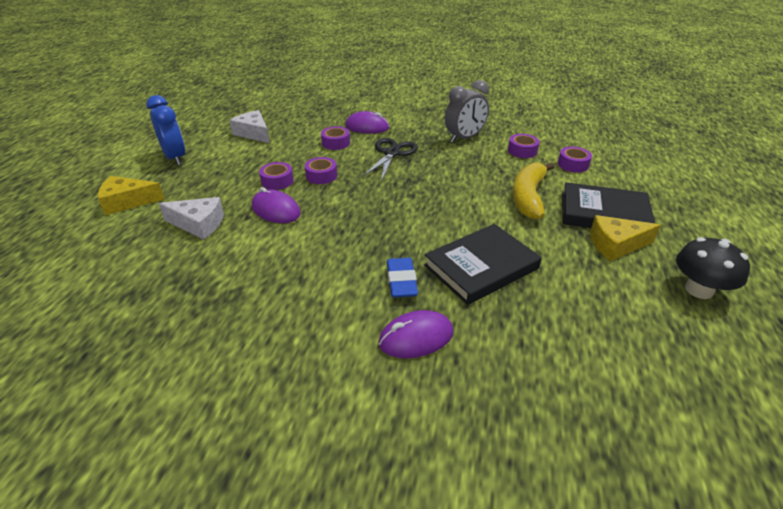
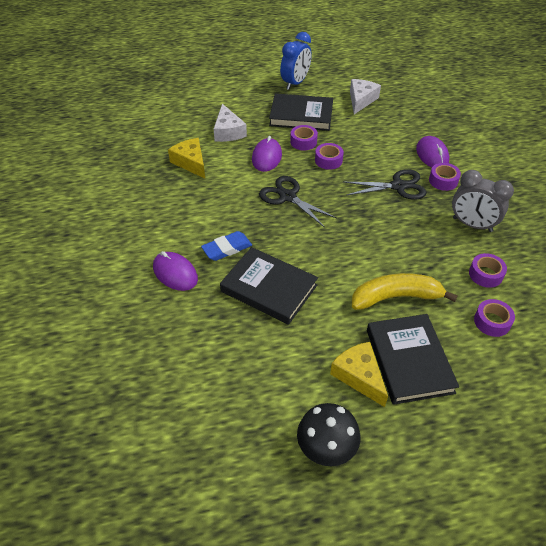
camera: 65 degrees right, 10 degrees up
yellow cheese [98,176,164,215] -> yellow cheese moved to [168,138,205,179]
purple tape [321,126,350,150] -> purple tape moved to [429,163,461,191]
none -> black scissors [259,176,337,228]
none -> black book [269,93,333,131]

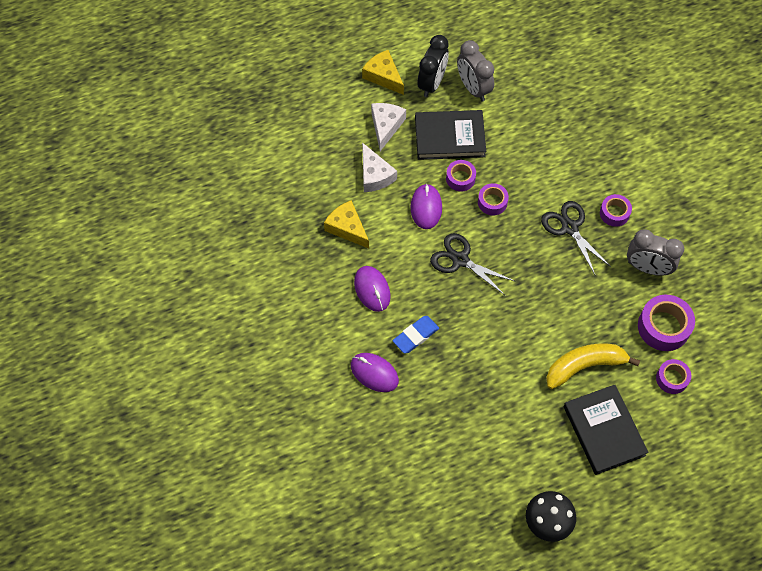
camera: 10 degrees left, 15 degrees up
black book [220,247,318,325] -> none
blue clock [280,32,312,90] -> black clock [418,35,449,97]
yellow cheese [330,342,388,407] -> yellow cheese moved to [362,50,404,95]
black scissors [344,169,427,200] -> black scissors turned 105 degrees counterclockwise [541,201,611,275]
white cheese [350,79,381,114] -> white cheese moved to [371,103,406,151]
purple mouse [416,136,449,167] -> purple mouse moved to [354,266,391,312]
purple tape [469,253,507,288] -> purple tape [638,295,695,351], size x1.66
none -> grey clock [457,40,494,101]

